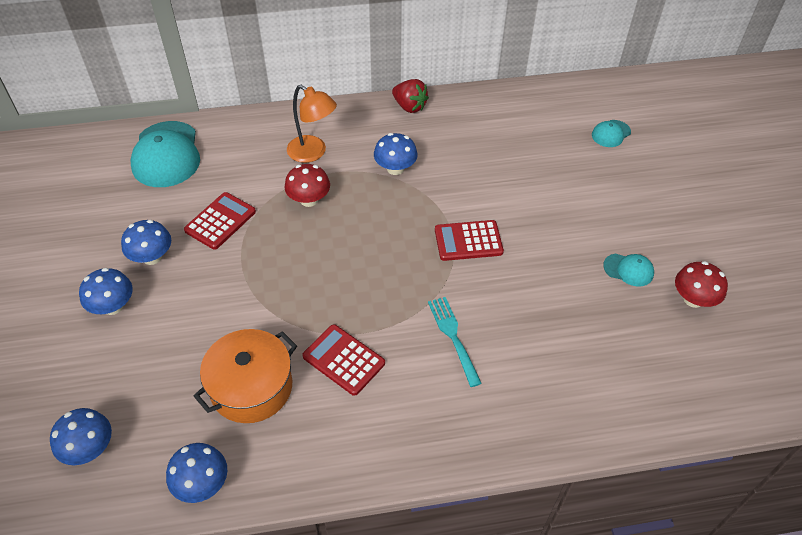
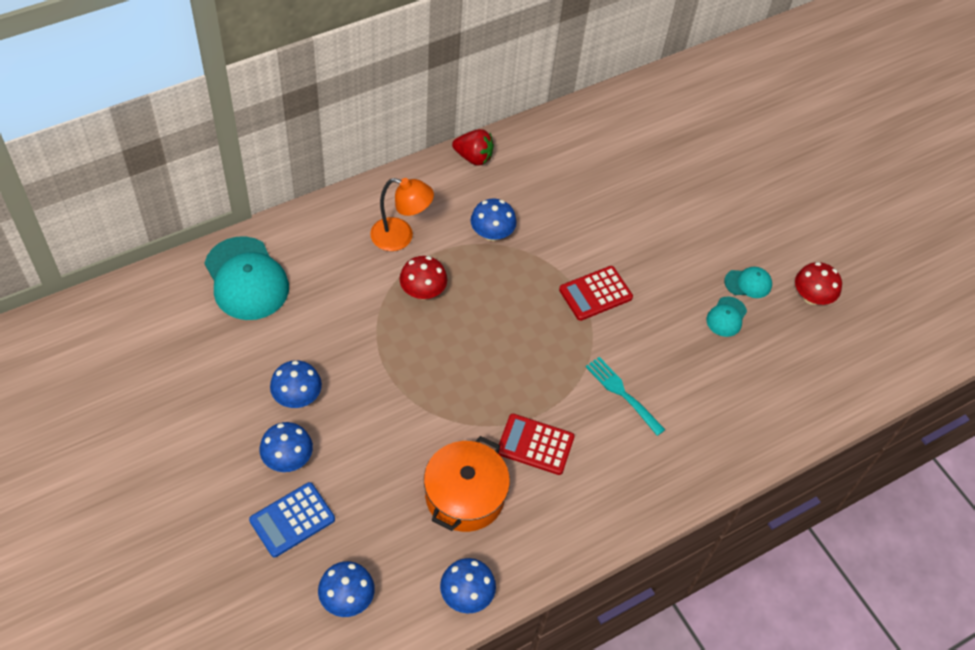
camera: 25 degrees left, 5 degrees up
red calculator [184,192,256,250] -> none
turquoise cap [592,120,631,147] -> turquoise cap moved to [706,297,747,337]
none -> blue calculator [249,482,335,557]

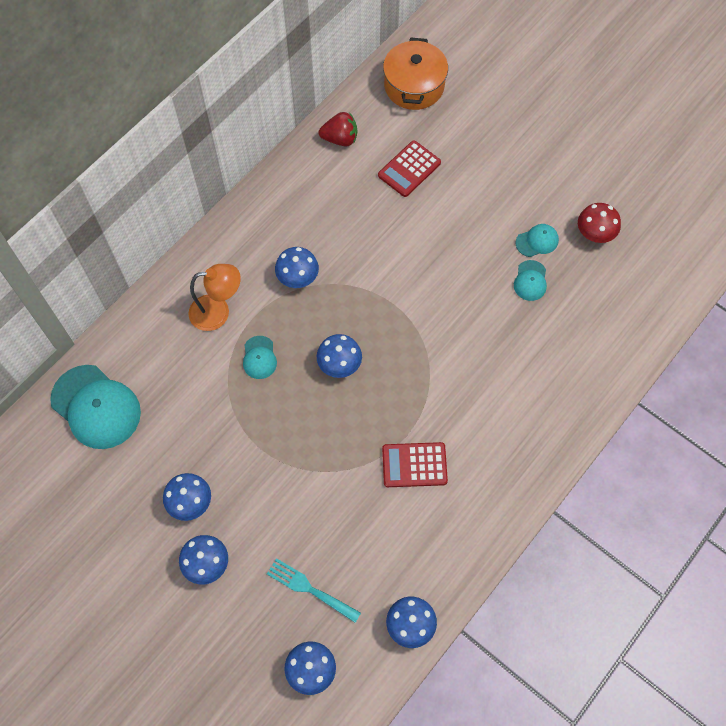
camera: 15 degrees left, 10 degrees up
blue calculator [249,482,335,557] -> none
red mushroom [399,256,447,299] -> turquoise cap [243,336,277,379]
orange pot [424,436,510,532] -> orange pot moved to [383,38,448,110]
red strawberry [452,129,494,166] -> red strawberry moved to [318,112,357,146]
red calculator [559,266,633,321] -> red calculator moved to [378,140,441,197]
turquoise fork [586,357,665,436] -> turquoise fork moved to [267,558,361,623]
none -> blue mushroom [317,334,362,378]

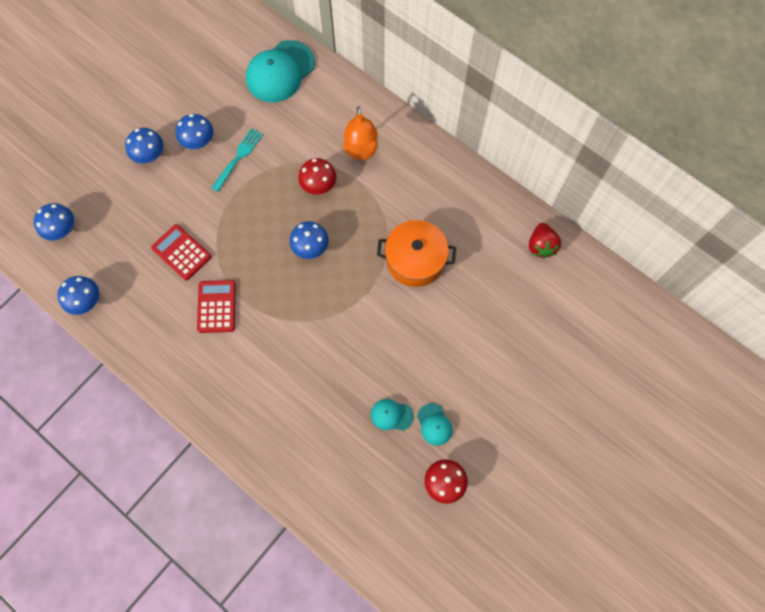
camera: 90 degrees right, 5 degrees up
turquoise cap [243,336,277,379] -> red mushroom [298,158,336,195]
turquoise fork [267,558,361,623] -> turquoise fork moved to [211,128,263,192]
blue mushroom [275,247,319,288] -> none
red calculator [378,140,441,197] -> red calculator moved to [151,224,211,281]
orange pot [383,38,448,110] -> orange pot moved to [377,220,456,287]

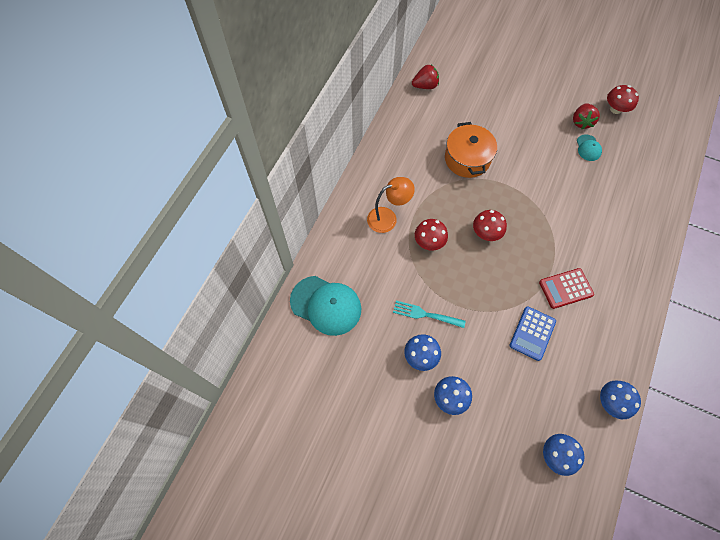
camera: 105 degrees left, 5 degrees down
red calculator [151,224,211,281] -> blue calculator [509,306,556,361]
blue mushroom [290,221,329,259] -> red mushroom [473,210,507,241]
turquoise cap [417,403,452,446] -> red strawberry [573,103,600,129]

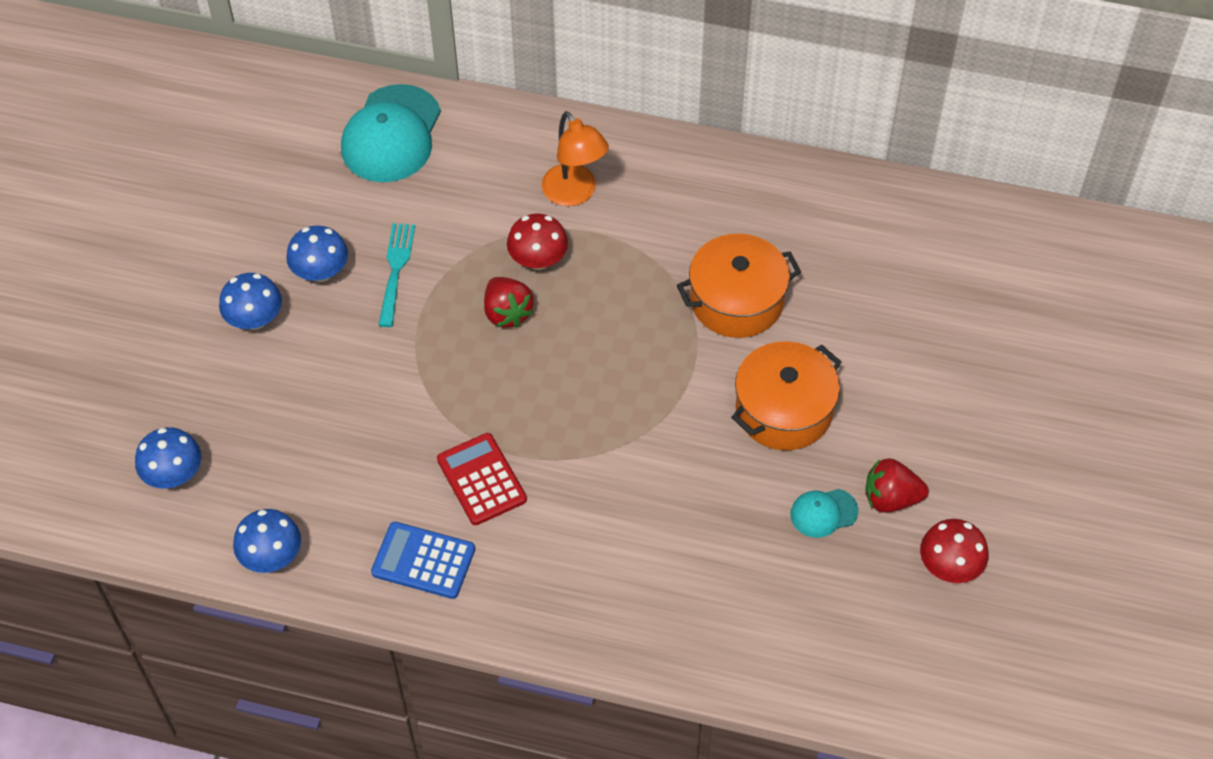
camera: 80 degrees right, 10 degrees down
red strawberry [412,65,439,89] -> red strawberry moved to [484,277,534,328]
red mushroom [473,210,507,241] -> none
blue calculator [509,306,556,361] -> blue calculator moved to [371,522,475,599]
none -> orange pot [731,341,841,450]

